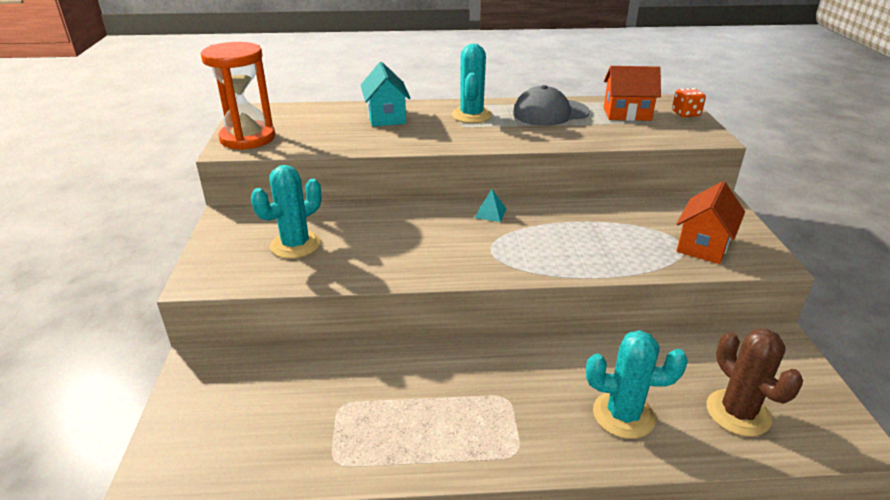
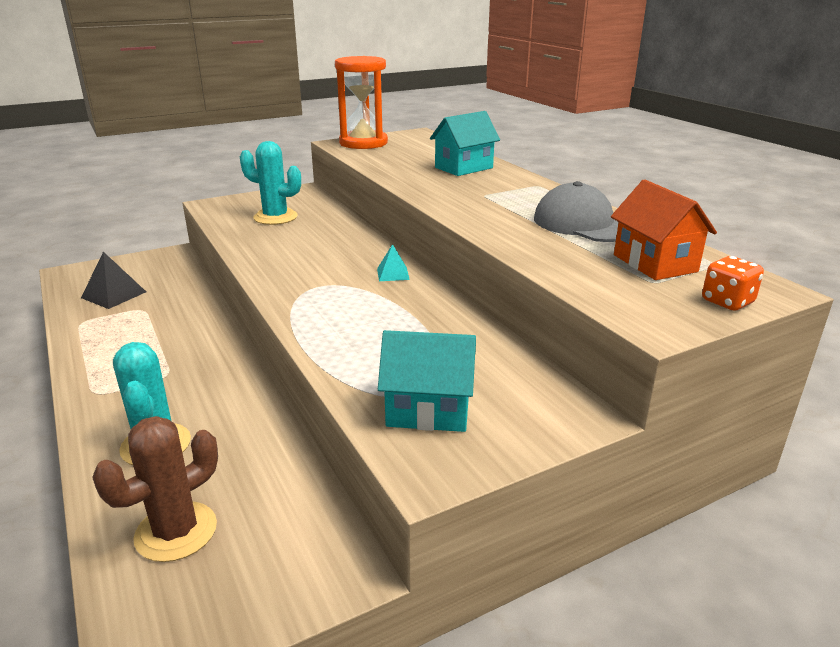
camera: 65 degrees right, 5 degrees down
turquoise cactus [451,43,492,123] -> none
orange house [676,181,745,264] -> turquoise house [378,330,476,432]
none -> black pyramid [81,252,146,309]

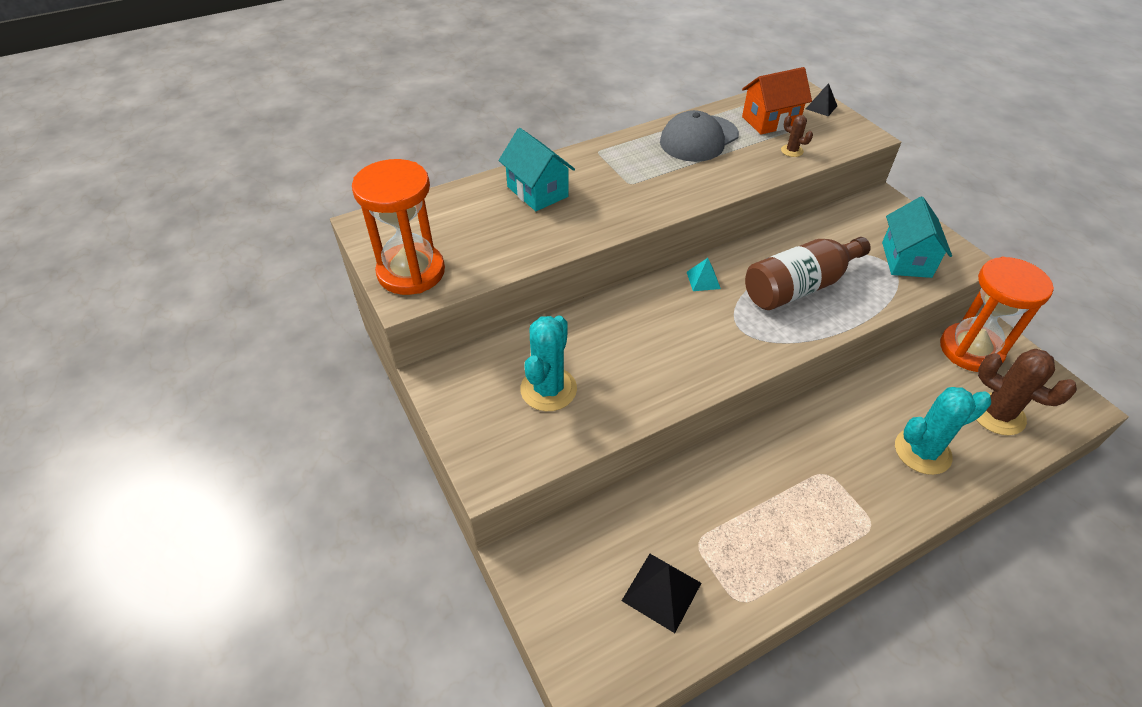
camera: 90 degrees left, 20 degrees up
orange dice [702,256,764,311] -> black pyramid [806,83,837,116]
none -> brown bottle [745,237,871,310]
none -> brown cactus [781,115,813,157]
none -> orange hourglass [940,257,1054,372]

